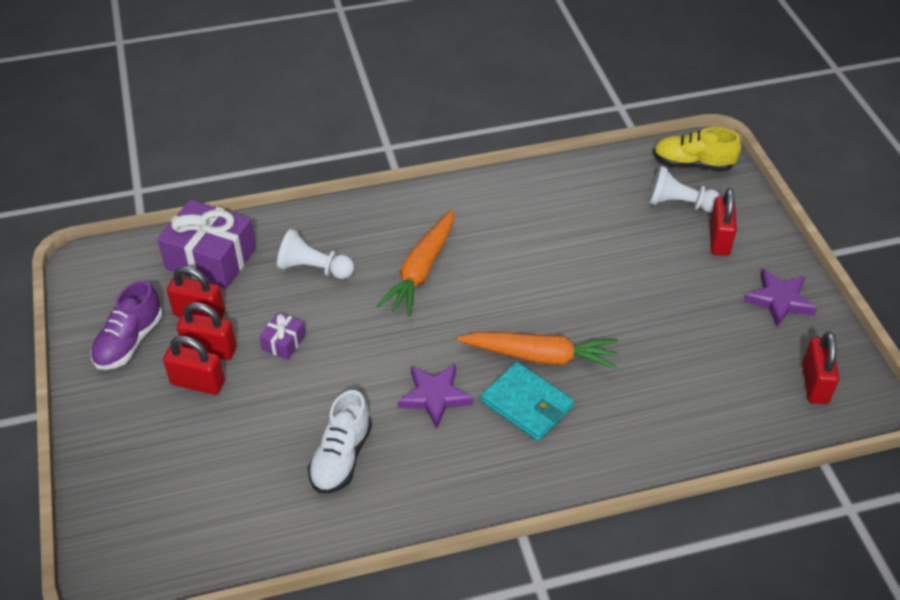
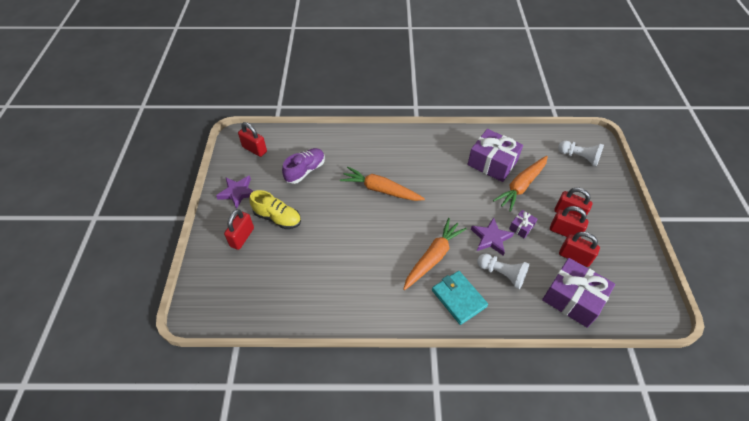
camera: 165 degrees left, 5 degrees up
purple shoe [90,280,163,370] -> purple shoe moved to [282,148,325,184]
white shoe [308,390,372,493] -> purple gift [467,129,523,182]
purple star [398,364,473,428] -> purple star moved to [471,218,514,255]
turquoise wallet [481,362,574,441] -> turquoise wallet moved to [432,271,488,325]
white pawn [649,166,721,213] -> white pawn moved to [558,141,604,167]
yellow shoe [653,127,741,171] -> yellow shoe moved to [249,190,301,229]
red padlock [802,331,839,404] -> red padlock turned 75 degrees counterclockwise [238,122,267,157]
none -> orange carrot [493,156,548,212]

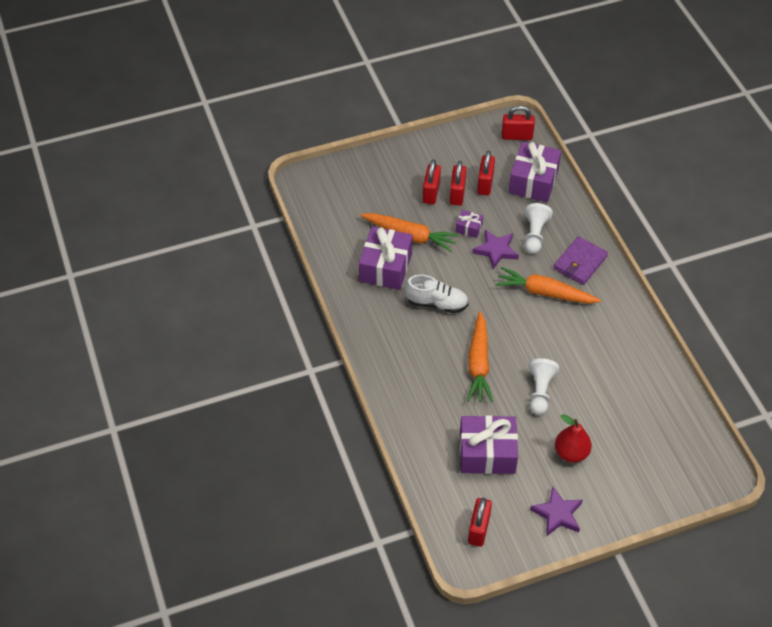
camera: 110 degrees left, 0 degrees up
red padlock [224,209,254,250] -> red padlock moved to [502,105,535,140]
yellow shoe [249,190,301,229] -> red pear [555,414,592,463]
purple shoe [282,148,325,184] -> purple gift [460,415,518,474]
turquoise wallet [432,271,488,325] -> purple wallet [554,236,608,285]
white pawn [558,141,604,167] -> white pawn moved to [528,358,559,415]
none -> white shoe [405,275,469,313]

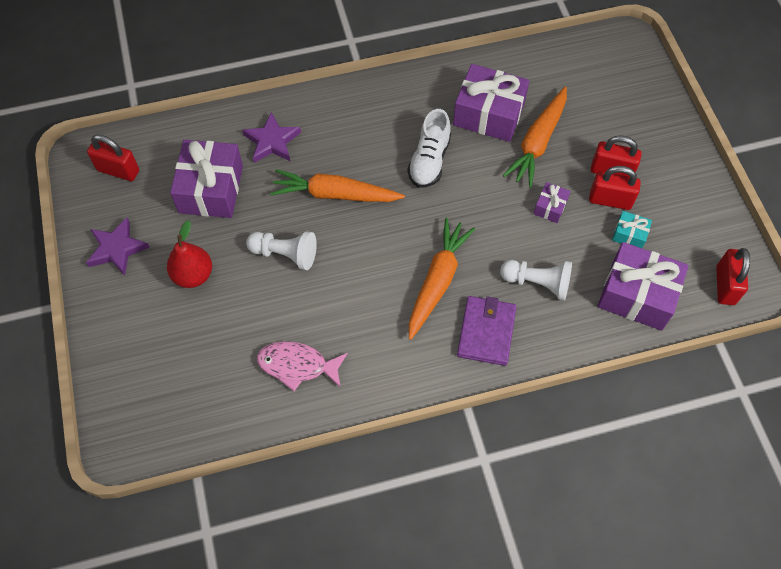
camera: 95 degrees right, 10 degrees up
purple star [472,230,519,269] -> purple star moved to [242,112,301,163]
red padlock [477,151,495,195] -> turquoise gift [612,211,652,248]
purple wallet [554,236,608,285] -> purple wallet turned 60 degrees clockwise [457,296,516,366]
none -> pink fish [257,341,348,391]

